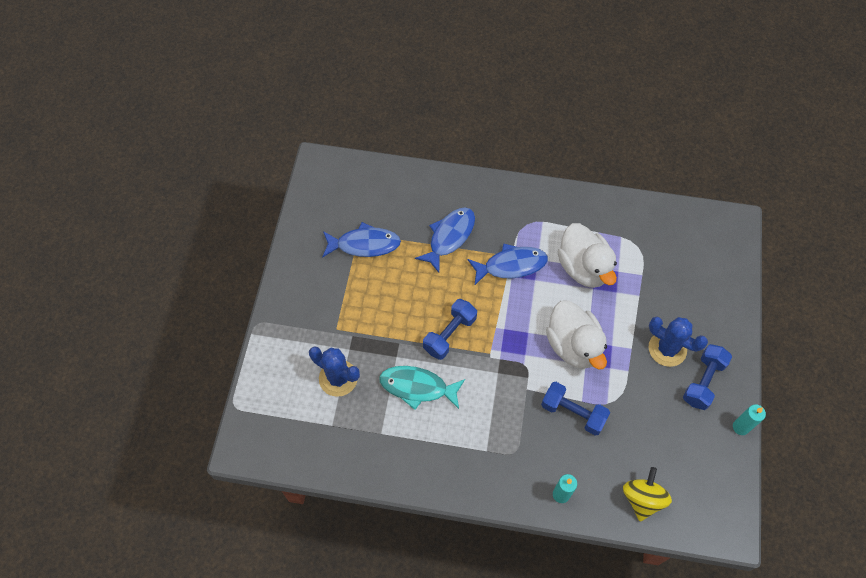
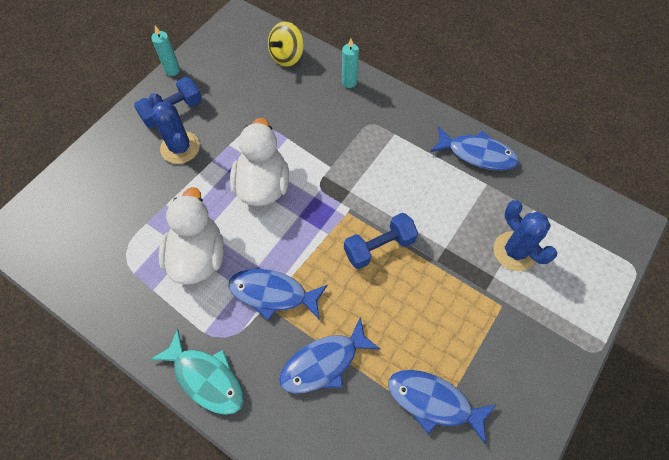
camera: 155 degrees left, 0 degrees up
turquoise fish [379,366,465,410] -> turquoise fish moved to [150,329,244,415]
blue dumbbell [541,382,610,435] -> none
none -> blue fish [430,127,519,171]

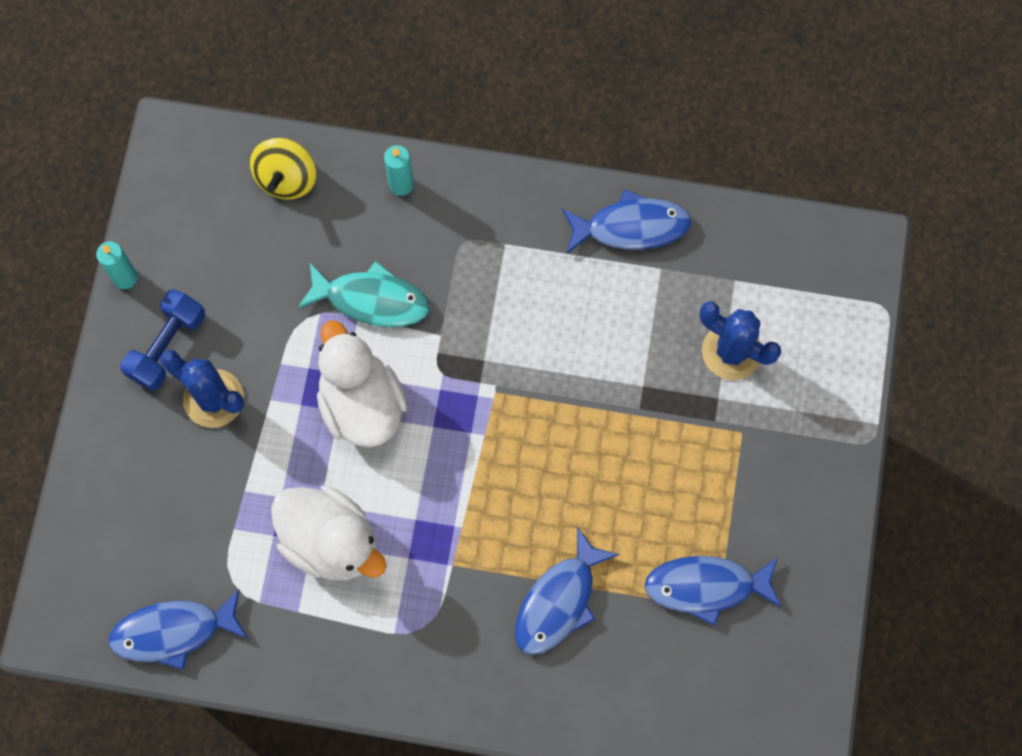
camera: 25 degrees left, 10 degrees up
turquoise fish [150,329,244,415] -> turquoise fish moved to [298,261,430,327]
white duck [159,187,224,285] -> white duck turned 150 degrees clockwise [271,485,387,580]
blue fish [229,269,328,320] -> blue fish moved to [108,589,248,670]
blue dumbbell [344,213,418,269] -> none

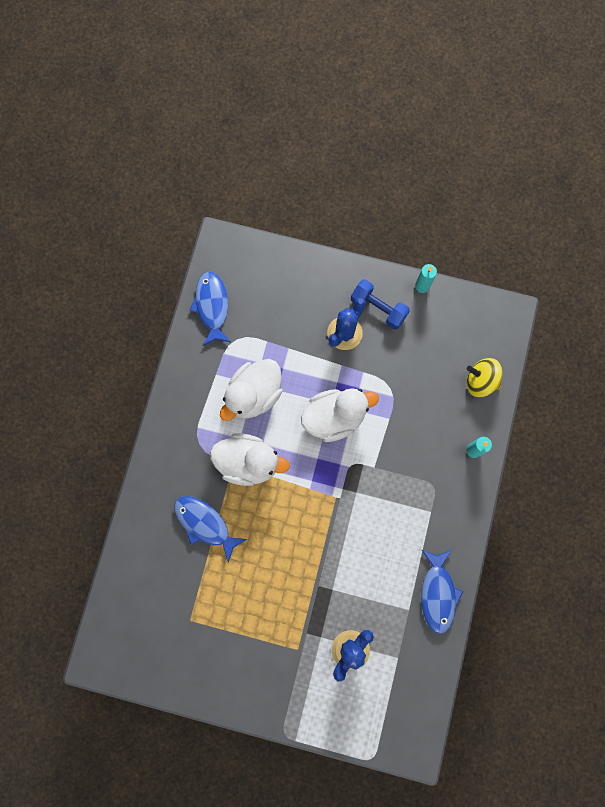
camera: 95 degrees right, 5 degrees up
turquoise fish [298,261,430,327] -> none
blue fish [644,556,782,626] -> none
none -> white duck [210,433,290,486]

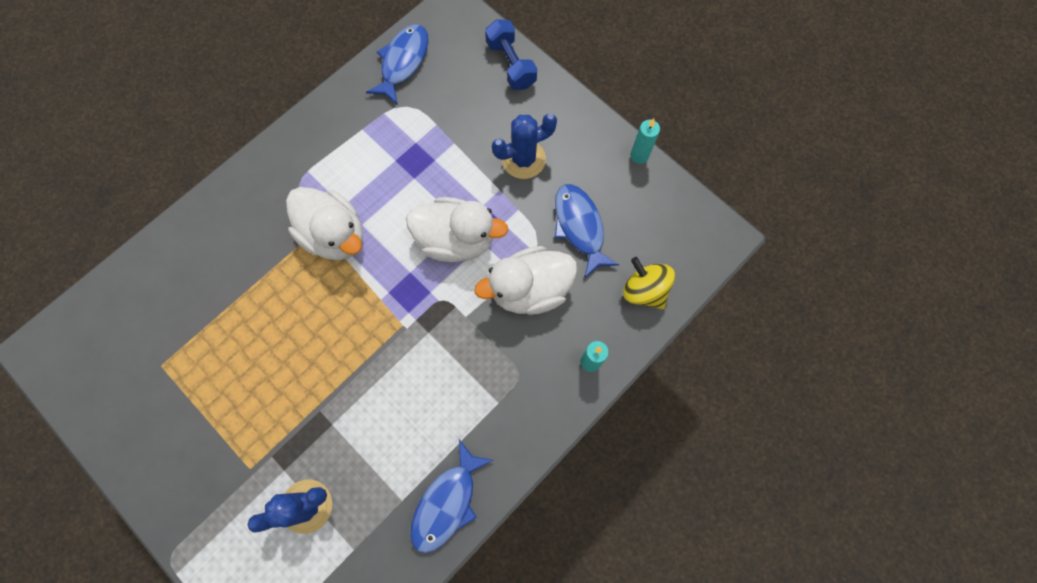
camera: 30 degrees right, 5 degrees down
blue fish [174,496,247,562] -> blue fish moved to [555,184,619,277]
white duck [220,359,283,421] -> white duck moved to [475,246,577,315]
blue dumbbell [351,279,410,330] -> blue dumbbell moved to [485,19,537,90]

